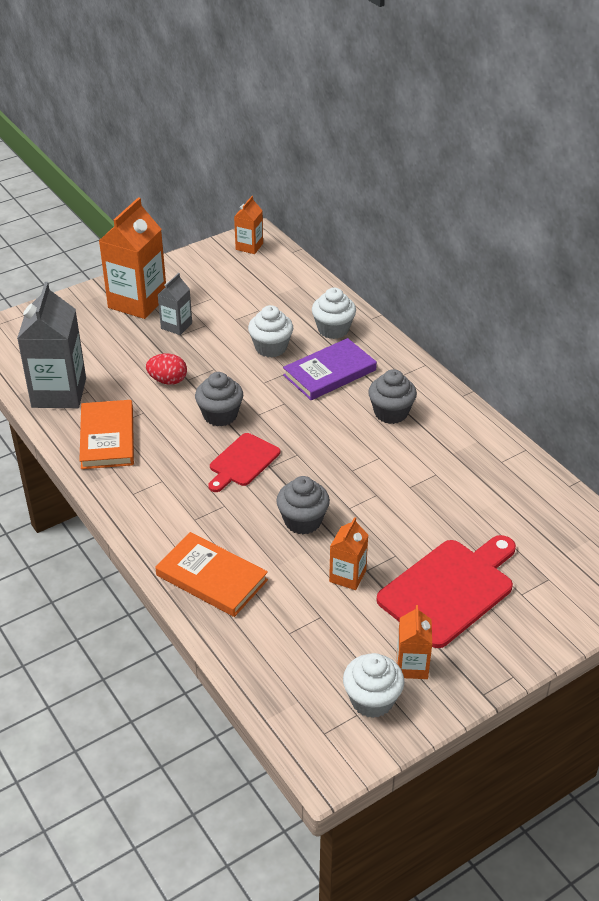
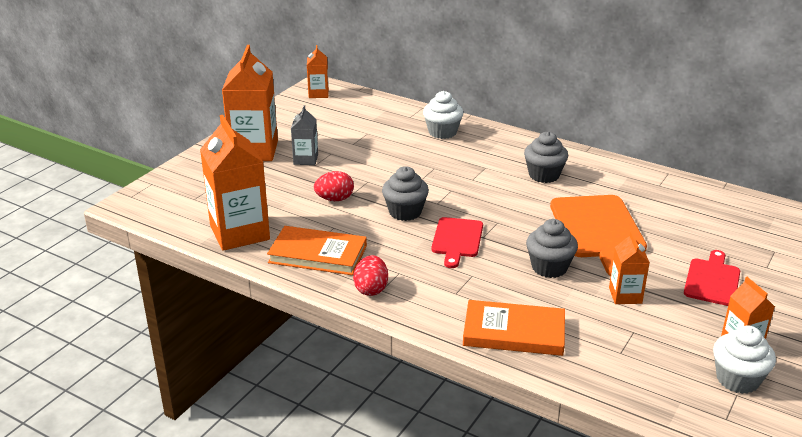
camera: 25 degrees left, 10 degrees down
grey carton [17,282,86,408] -> orange carton [200,115,270,251]
orange book [79,400,134,469] -> orange book turned 45 degrees counterclockwise [267,226,367,275]
white cupcake [248,305,293,358] -> none
purple book [283,338,377,400] -> none
red cutting board [377,535,516,648] -> red cutting board [684,250,740,306], size x0.60
none -> red egg [353,255,388,296]
none -> orange cutting board [550,195,647,276]

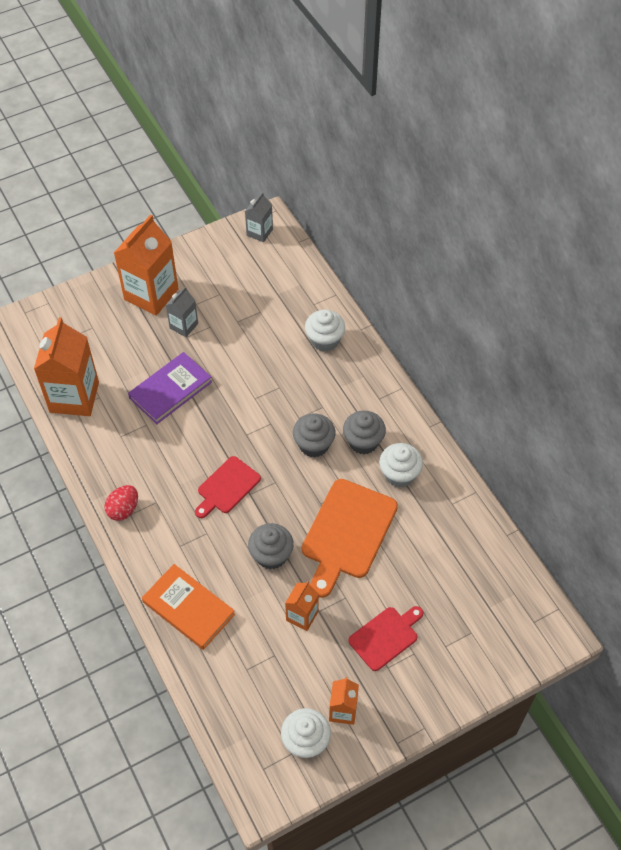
camera: 30 degrees right, 25 degrees up
orange book [267,226,367,275] -> none
orange carton [307,45,329,98] -> grey carton [245,192,273,242]
red egg [314,171,354,201] -> purple book [128,352,212,424]
grey cupcake [382,166,429,221] -> grey cupcake moved to [293,414,336,458]
none -> white cupcake [379,443,423,487]

